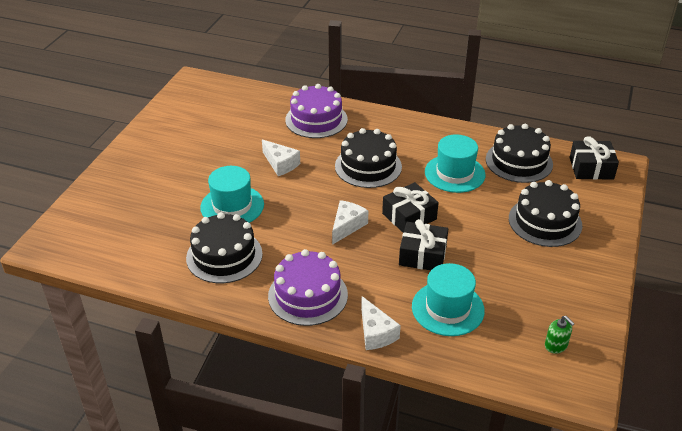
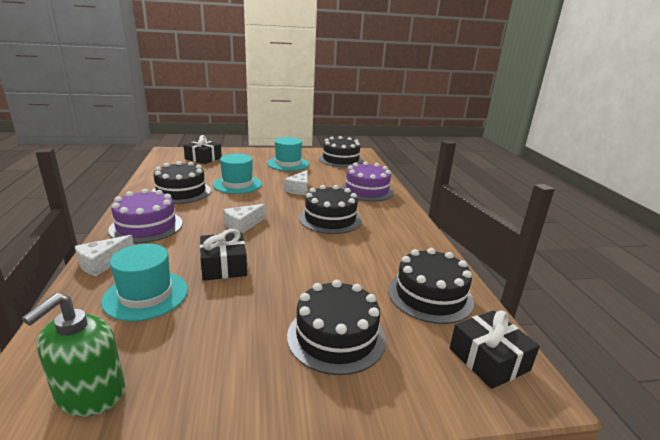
camera: 60 degrees right, 15 degrees down
white cheese [332,200,368,245] -> white cheese turned 135 degrees clockwise [223,204,266,234]
black gift [382,182,439,232] -> black gift moved to [184,135,222,164]
turquoise hat [425,135,485,193] -> turquoise hat moved to [267,137,309,171]
green soap dispenser [545,316,575,354] -> green soap dispenser [22,293,125,417], size x1.94
none -> black cake [319,136,363,167]

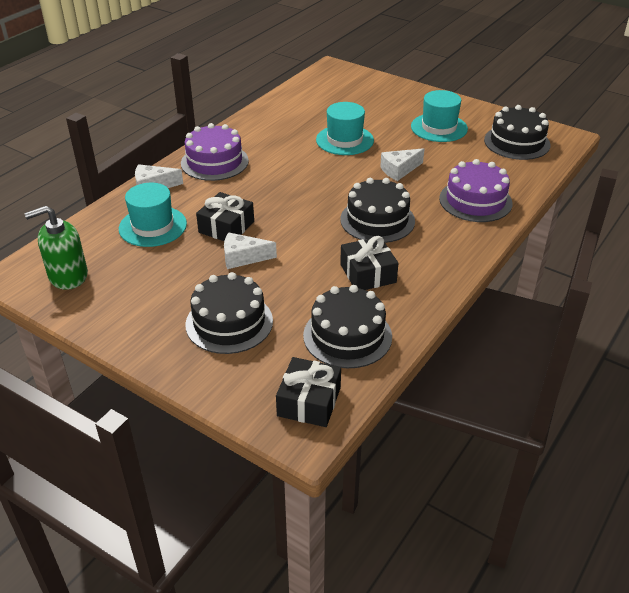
camera: 45 degrees right, 15 degrees up
black cake [151,161,211,204] -> none
black gift [184,135,222,164] -> black gift moved to [340,236,398,290]
white cheese [223,204,266,234] -> white cheese moved to [224,232,277,269]

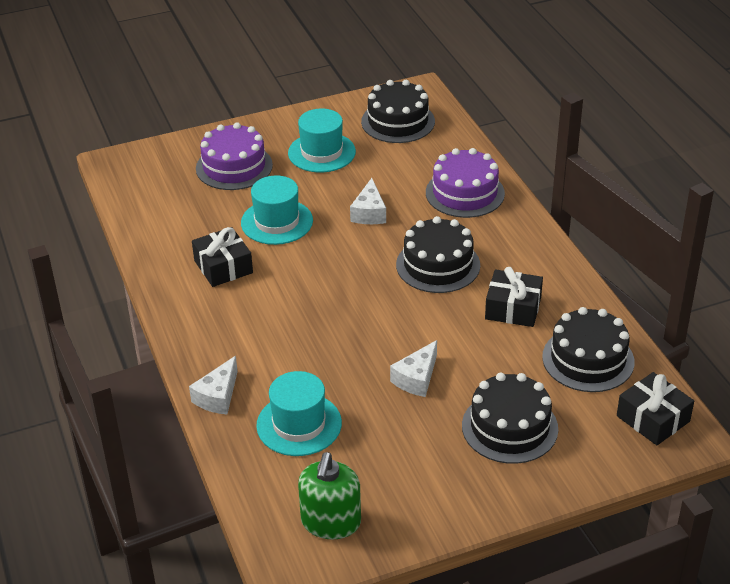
camera: 55 degrees left, 0 degrees up
purple cake [181,123,249,181] -> purple cake moved to [196,122,273,190]
black gift [196,192,254,241] -> black gift moved to [192,227,253,287]

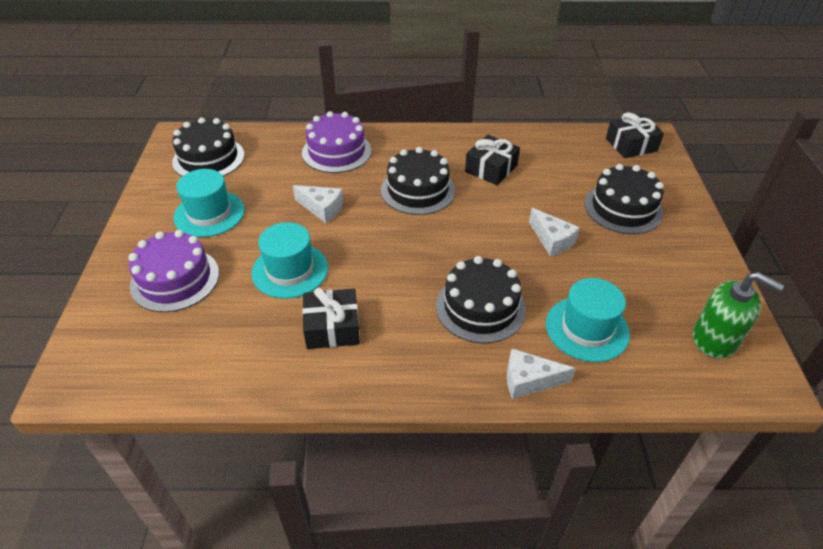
camera: 70 degrees left, 5 degrees up
white cheese [189,356,238,414] -> white cheese turned 135 degrees clockwise [507,349,576,399]
black cake [542,307,634,392] -> black cake moved to [436,256,526,344]

